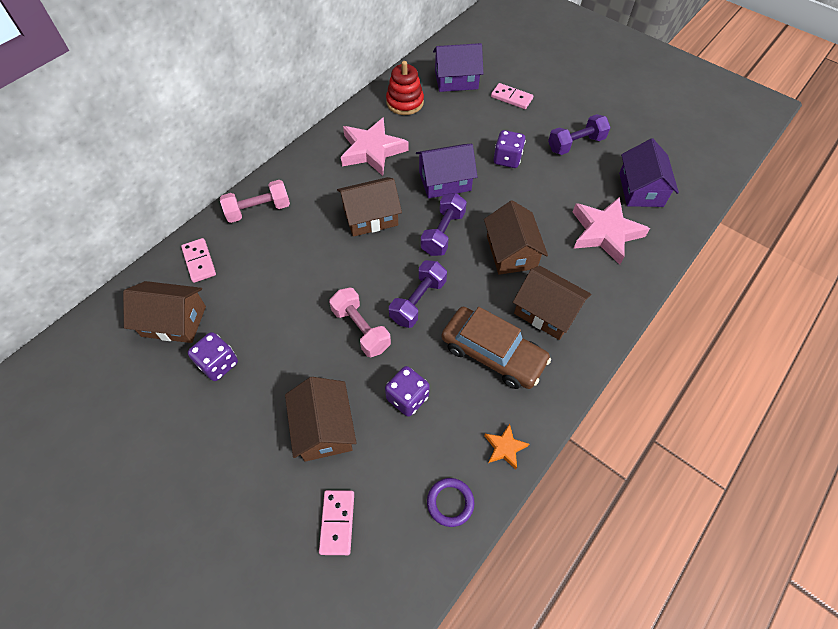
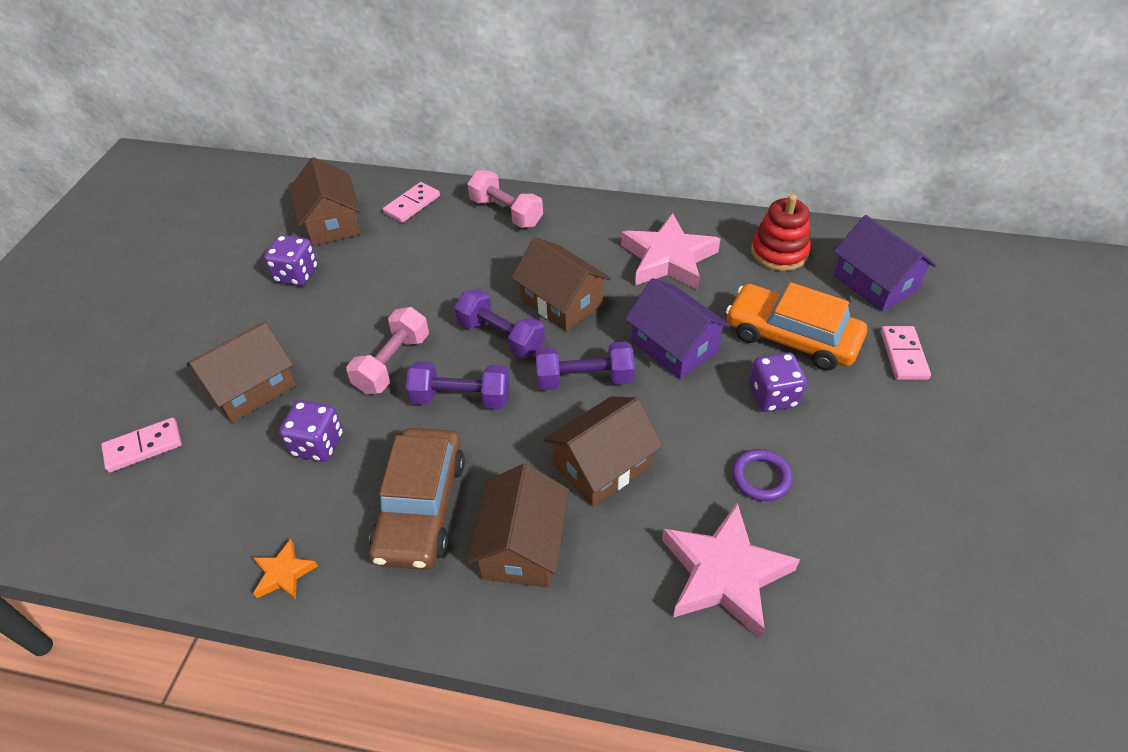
camera: 65 degrees right, 10 degrees down
purple ring [427,478,474,527] -> purple ring moved to [732,449,793,501]
purple dumbbell [548,114,611,155] -> purple dumbbell moved to [454,289,545,359]
purple house [619,138,679,207] -> none
none -> orange car [726,282,867,371]

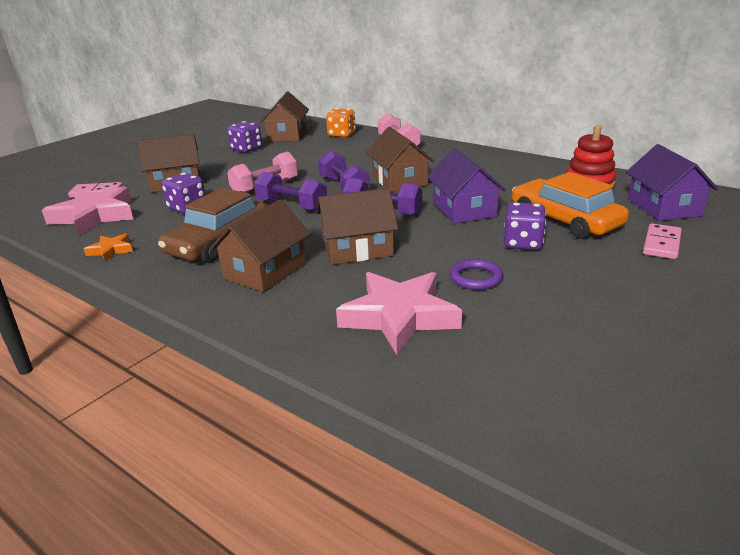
camera: 25 degrees right, 20 degrees down
pink domino [383,182,440,223] -> orange dice [326,108,356,137]
pink star [621,213,720,290] -> pink star moved to [42,186,133,235]

